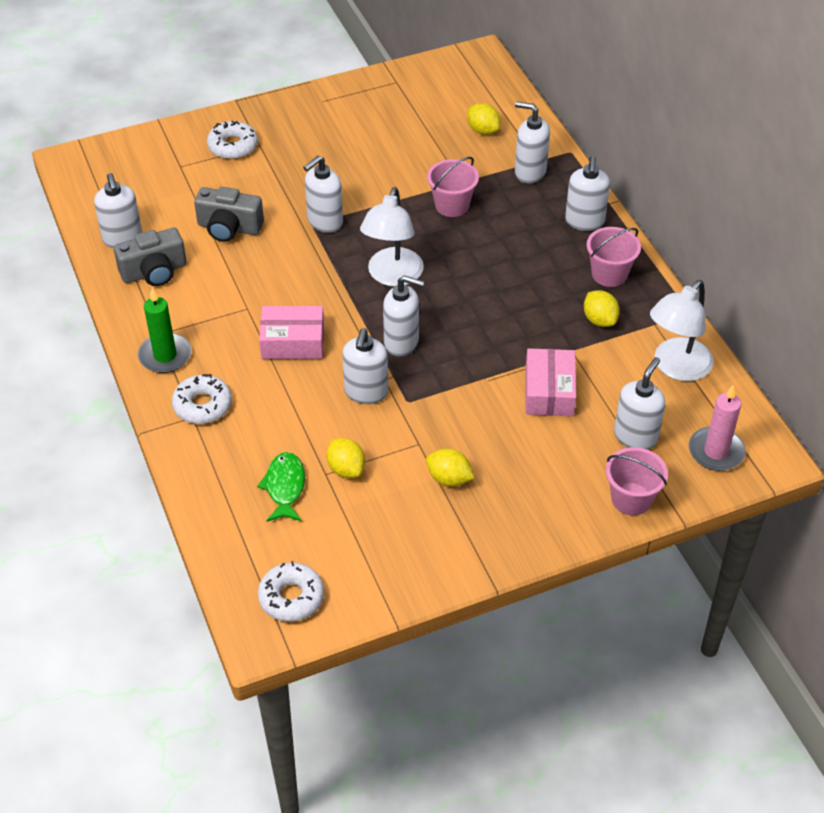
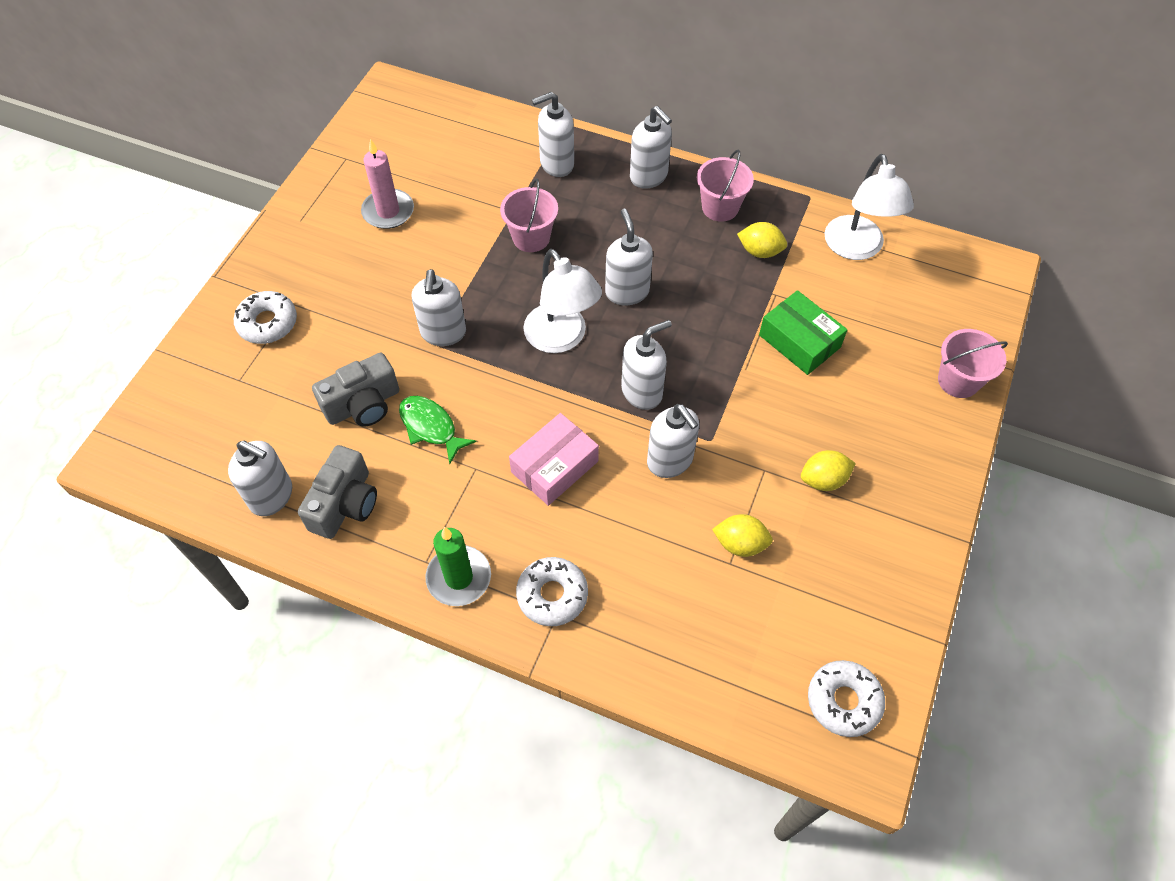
camera: 45 degrees left, 10 degrees up
green fish [257,452,305,522] -> green fish moved to [399,396,477,464]
yellow lemon [467,103,500,135] -> none
pink box [525,348,576,416] -> green box [759,290,847,375]
white soap dispenser [614,357,665,450] -> white soap dispenser moved to [605,209,653,305]
pink candle [689,385,745,471] -> pink candle moved to [361,139,414,229]

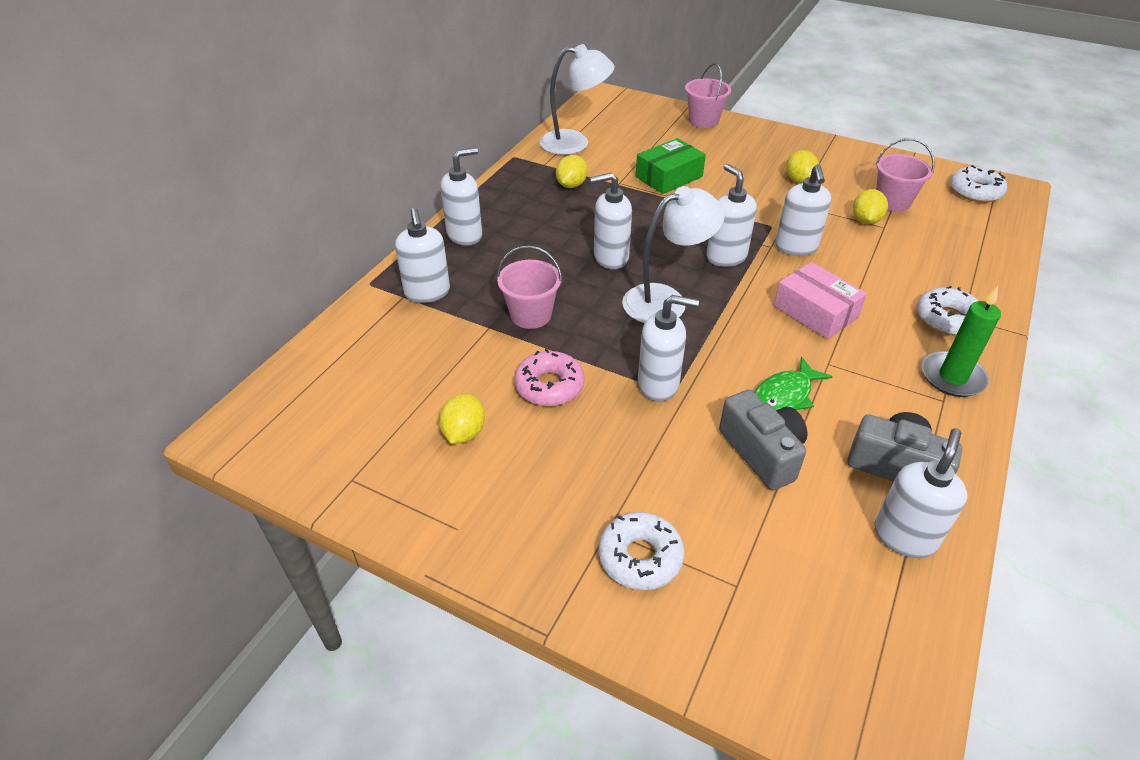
camera: 85 degrees left, 15 degrees down
pink candle [361,139,414,229] -> yellow lemon [439,394,485,444]
white soap dispenser [647,404,699,478] -> white soap dispenser turned 120 degrees clockwise [775,164,831,256]
pink bucket [697,150,754,222] -> pink bucket moved to [876,138,935,212]
none -> pink donut [514,349,585,406]

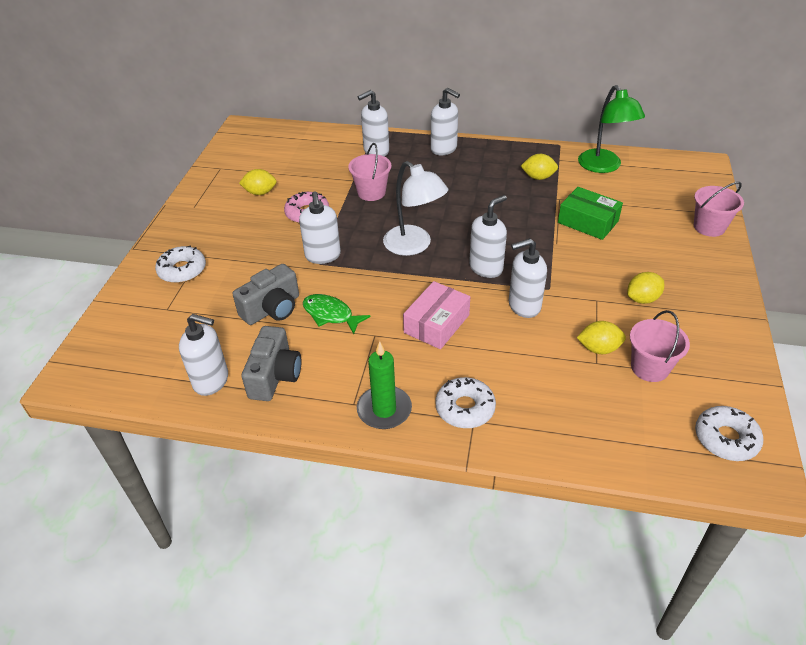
camera: 75 degrees right, 0 degrees up
white lamp [540,44,615,155] -> green lamp [578,85,645,173]
white soap dispenser [590,172,632,269] -> none

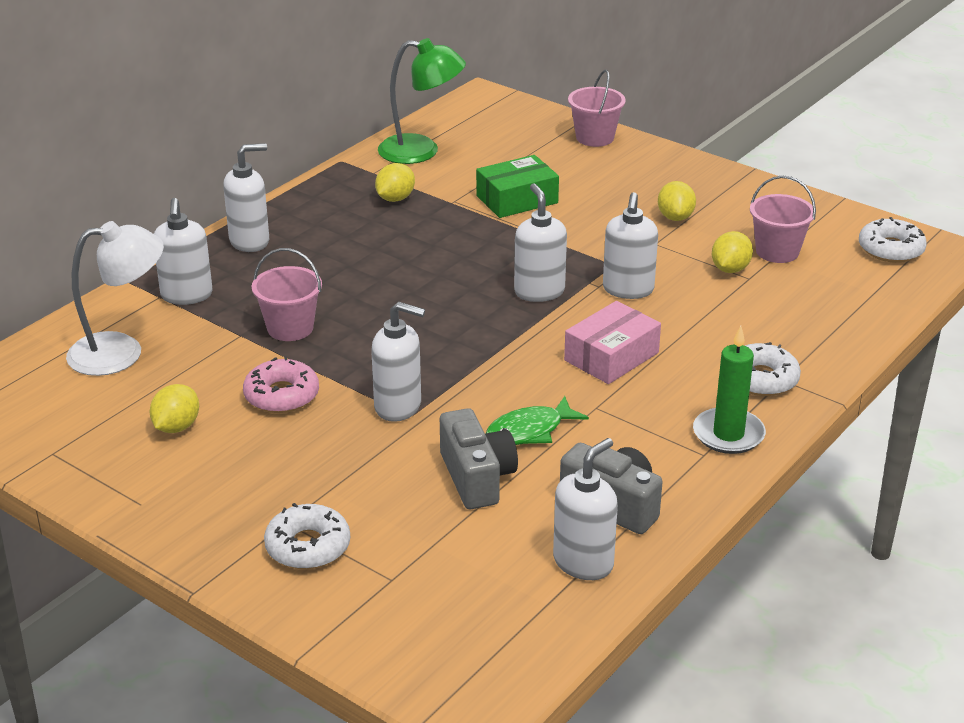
camera: 65 degrees left, 10 degrees down
white lamp [383,161,448,256] -> white lamp moved to [66,221,164,376]
pink box [403,281,470,349] -> pink box turned 75 degrees clockwise [564,301,661,384]

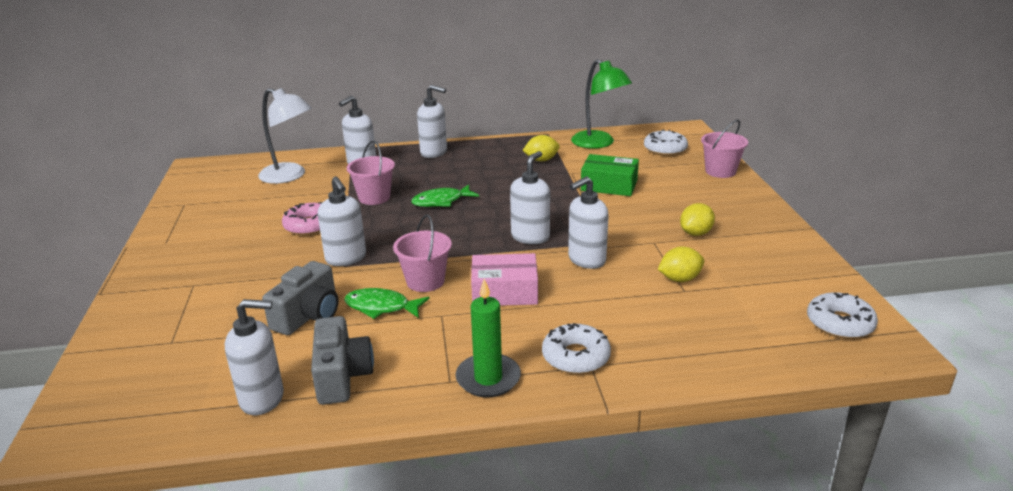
camera: 45 degrees right, 5 degrees down
yellow lemon [149,384,199,433] -> none
white donut [264,503,350,569] -> white donut moved to [644,129,688,156]
pink bucket [750,175,816,263] -> pink bucket moved to [393,215,452,292]
none -> green fish [411,184,479,207]

